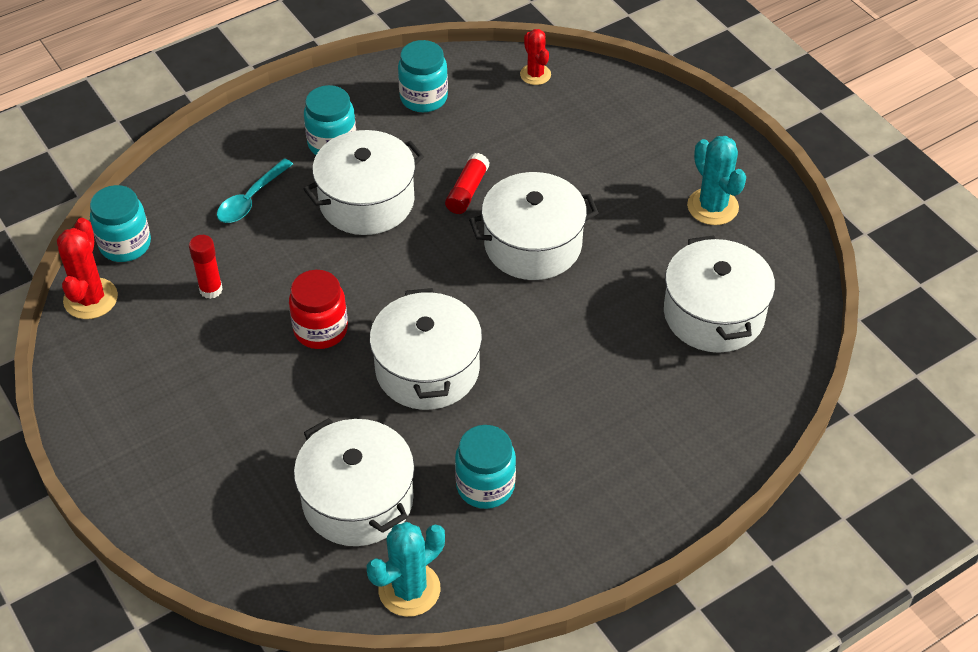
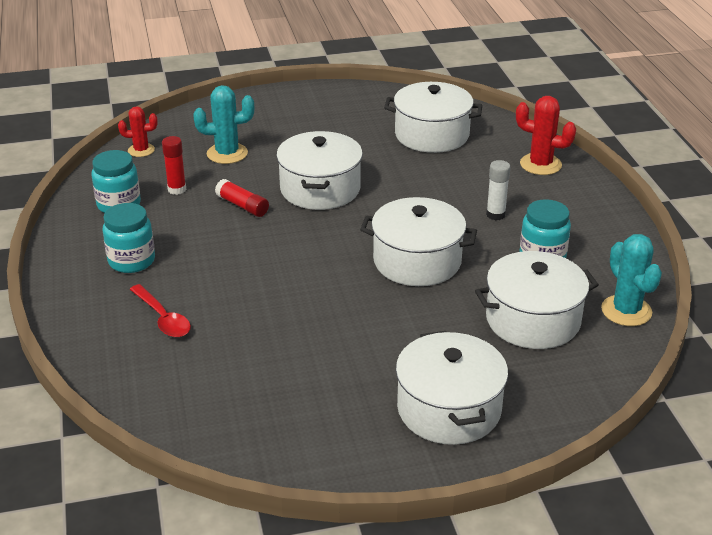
camera: 70 degrees left, 15 degrees down
red cactus [57,218,118,319] -> red cactus moved to [516,96,576,175]
turquoise jar [90,185,151,262] -> none
red glue stick [189,235,223,299] -> red glue stick moved to [162,136,186,195]
turquoise spoon [217,159,293,223] -> red spoon [130,284,191,337]
red jar [289,270,348,349] -> none
white pot [304,130,424,235] -> white pot moved to [396,331,508,445]
turquoise cactus [687,136,746,225] -> turquoise cactus moved to [193,85,254,164]
none -> white glue stick [486,160,511,220]

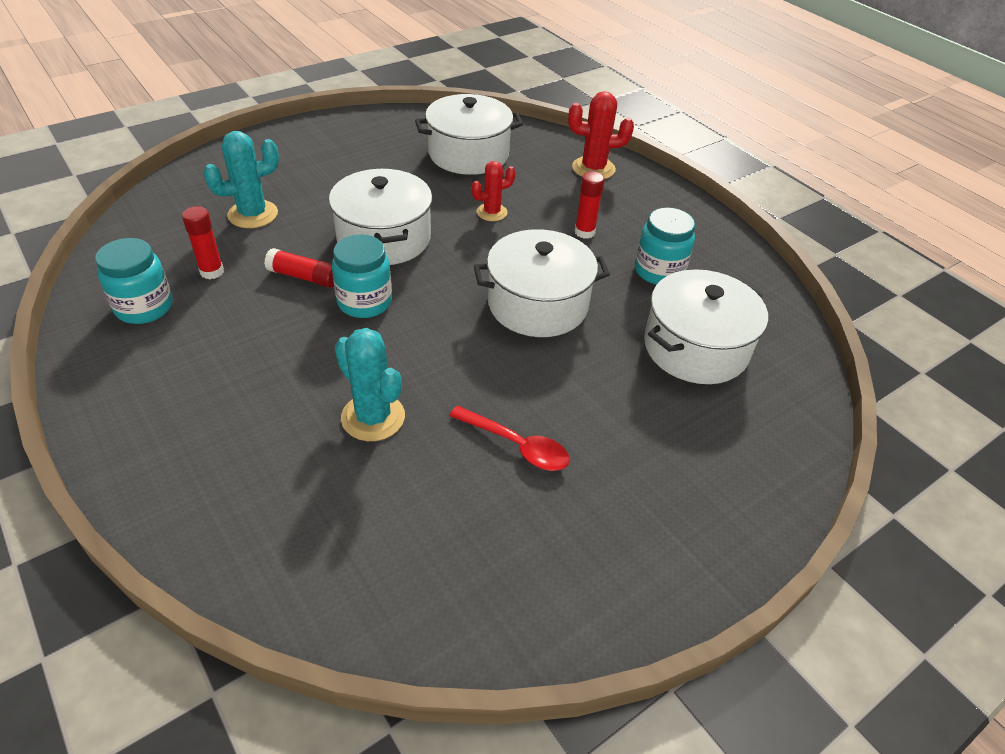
camera: 25 degrees left, 10 degrees up
turquoise jar [103,203,155,273] -> turquoise jar moved to [332,234,392,318]
red cactus [118,106,158,157] -> red cactus moved to [471,161,516,221]
red spoon [130,284,191,337] -> red spoon moved to [449,406,570,471]
white pot [396,331,508,445] -> none
white glue stick [486,160,511,220] -> red glue stick [574,171,605,239]
turquoise cactus [601,234,662,326] -> turquoise cactus moved to [335,328,405,441]

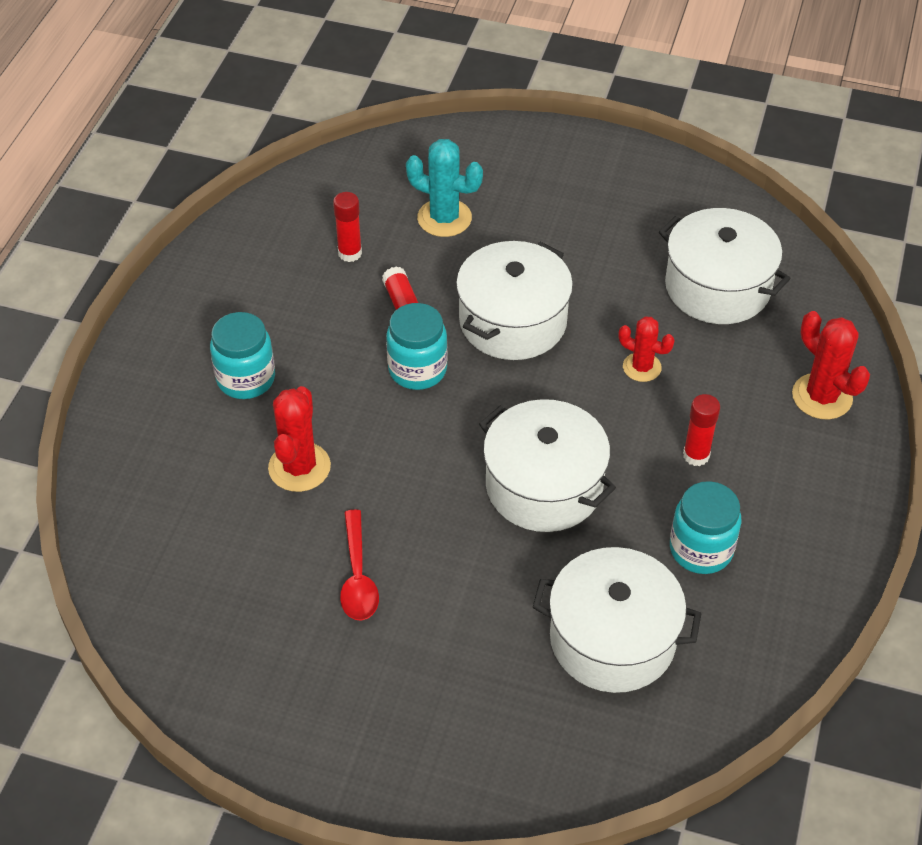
camera: 55 degrees right, 5 degrees up
turquoise jar [95,238,173,324] -> turquoise jar moved to [210,312,275,399]
turquoise cactus [335,328,405,441] -> red cactus [268,386,331,492]

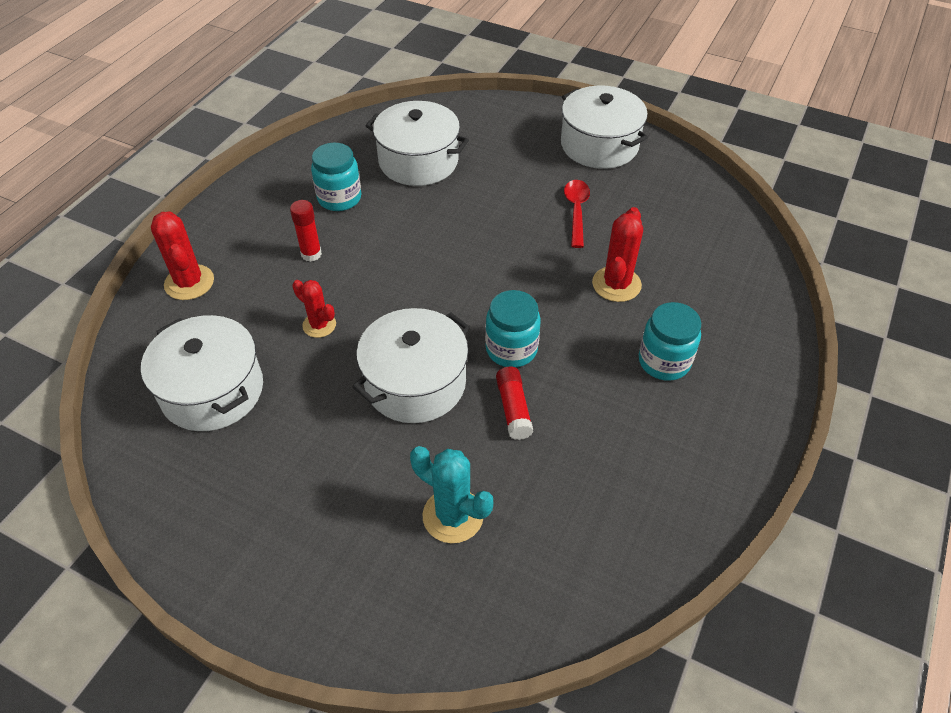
camera: 170 degrees left, 0 degrees up
red glue stick [333,192,362,262] -> none
white pot [479,399,616,532] -> white pot moved to [561,86,648,169]

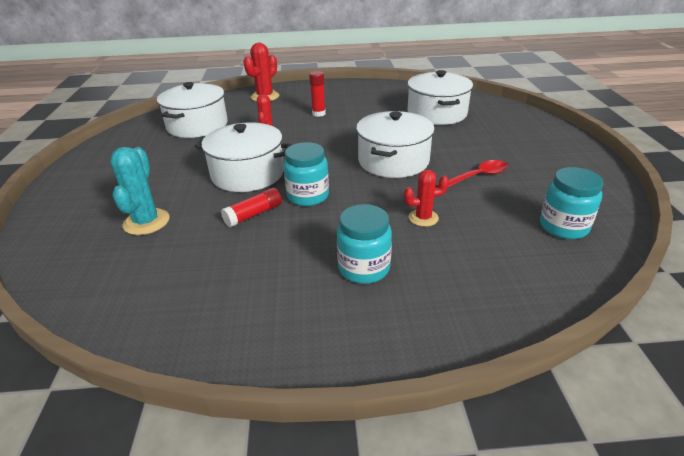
camera: 60 degrees right, 15 degrees down
turquoise jar [311,143,362,211] -> turquoise jar moved to [540,167,604,239]
white pot [561,86,648,169] -> white pot moved to [356,111,435,178]
red cactus [592,207,643,302] -> red cactus [404,170,449,227], size x0.65

